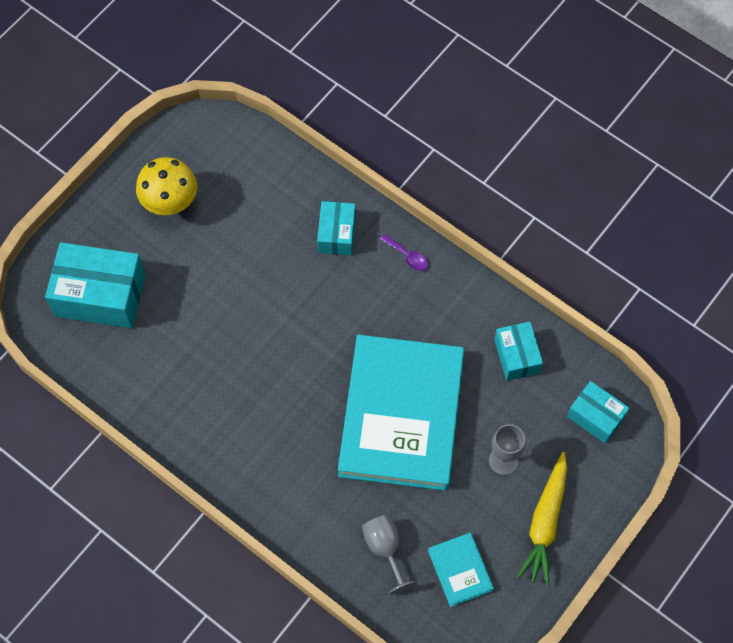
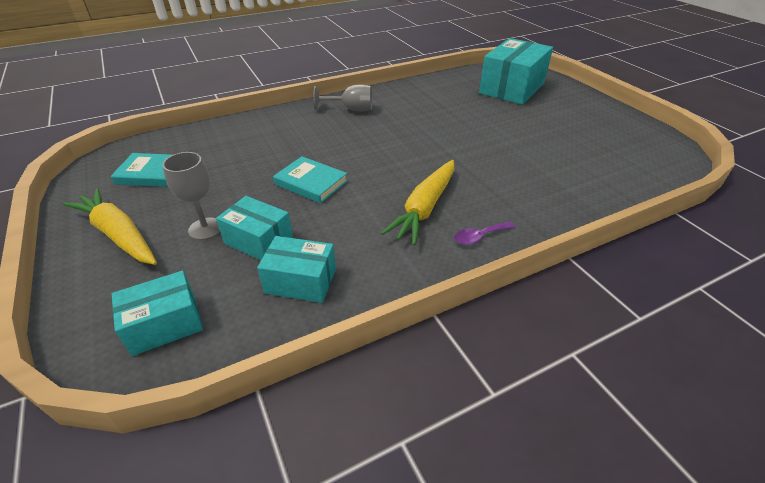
camera: 115 degrees right, 25 degrees down
yellow mushroom [136,157,197,215] -> none
turquoise box [317,201,356,255] -> turquoise box moved to [216,196,293,260]
turquoise book [338,335,464,491] -> turquoise book [273,156,348,203], size x0.41
grey goblet [362,515,418,595] -> grey goblet moved to [313,85,372,111]
none -> yellow carrot [381,160,455,245]

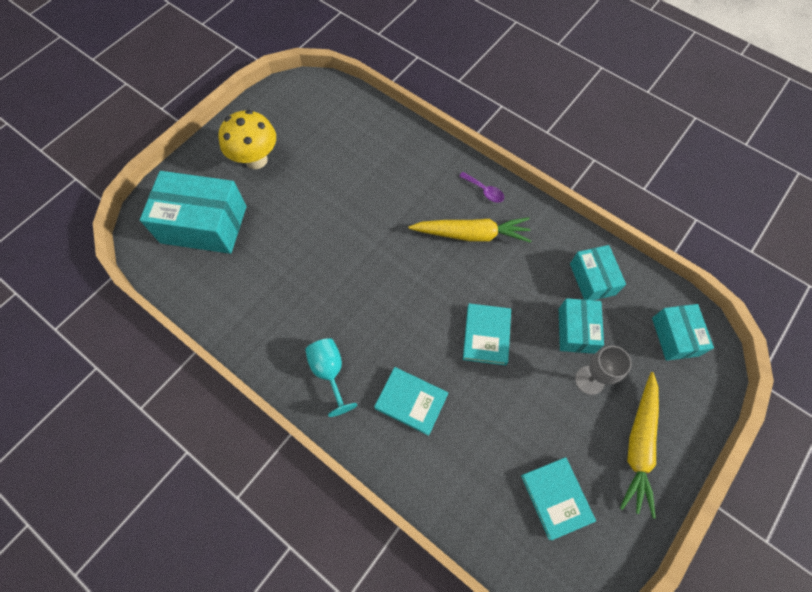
camera: 115 degrees left, 25 degrees up
turquoise box [112,271,203,356] -> turquoise box turned 45 degrees clockwise [652,304,714,361]
grey goblet [313,85,372,111] -> turquoise goblet [305,338,357,417]
none -> yellow mushroom [219,110,276,169]
none -> turquoise book [374,367,448,436]

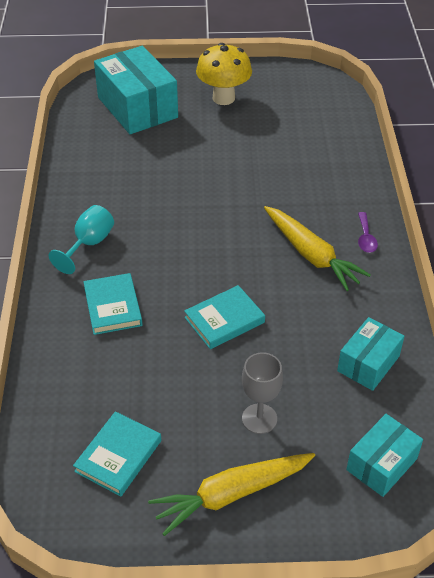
camera: 50 degrees right, 20 degrees down
turquoise box [559,298,604,354] -> none

